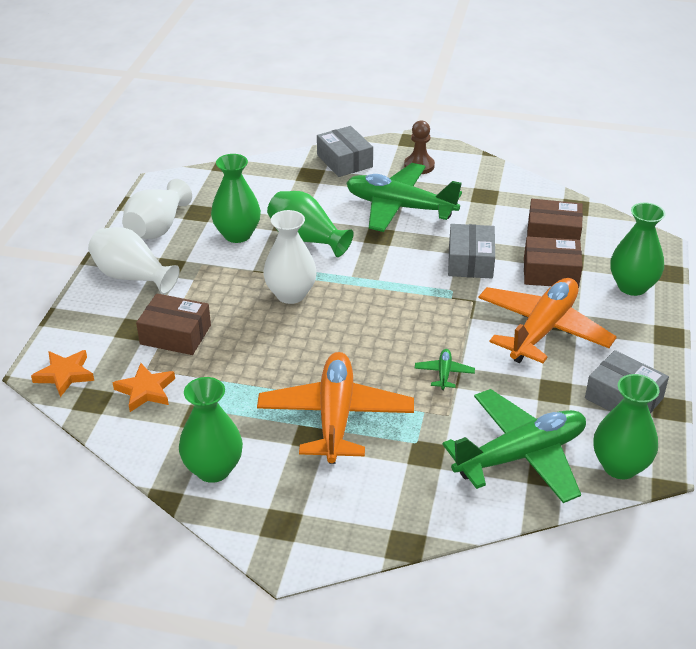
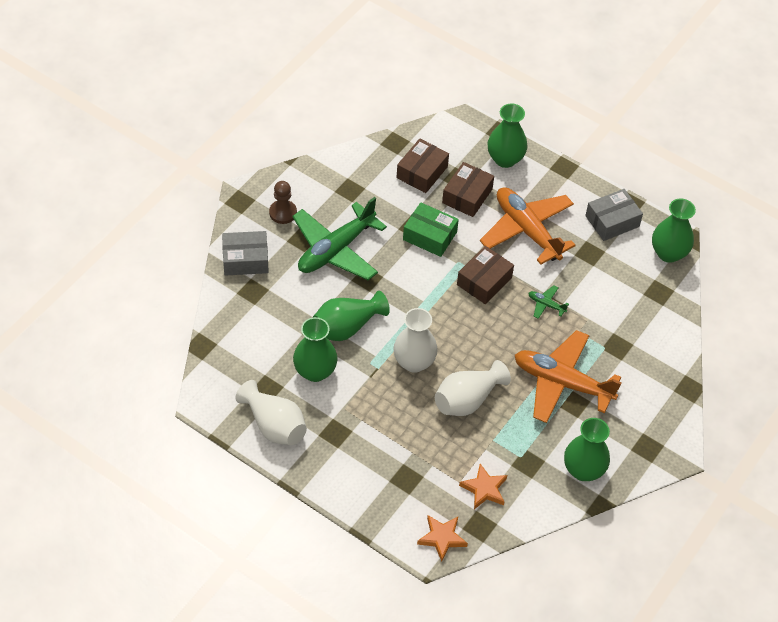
camera: 70 degrees left, 15 degrees up
white vase [88,227,180,295] -> white vase moved to [435,360,511,416]
brown box [136,293,211,355] -> brown box moved to [457,246,514,304]
green plane [442,389,586,503] -> none
grey box [448,224,495,279] -> green box [403,202,459,257]

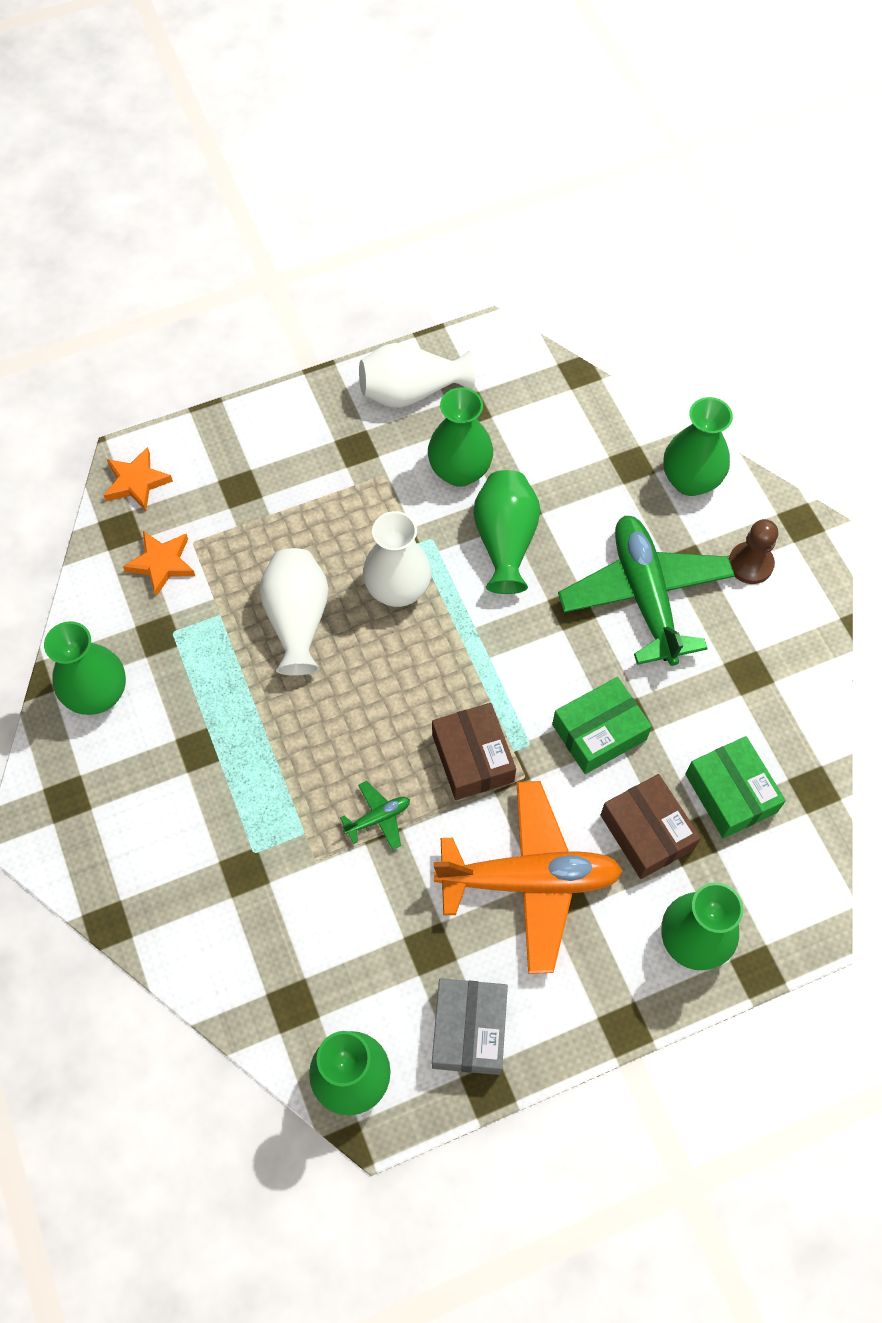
camera: 125 degrees right, 10 degrees up
grey box [222,231,269,276] -> green vase [663,397,733,496]
brown box [397,139,449,193] -> green box [685,736,786,839]
orange plane [515,330,622,423] -> none

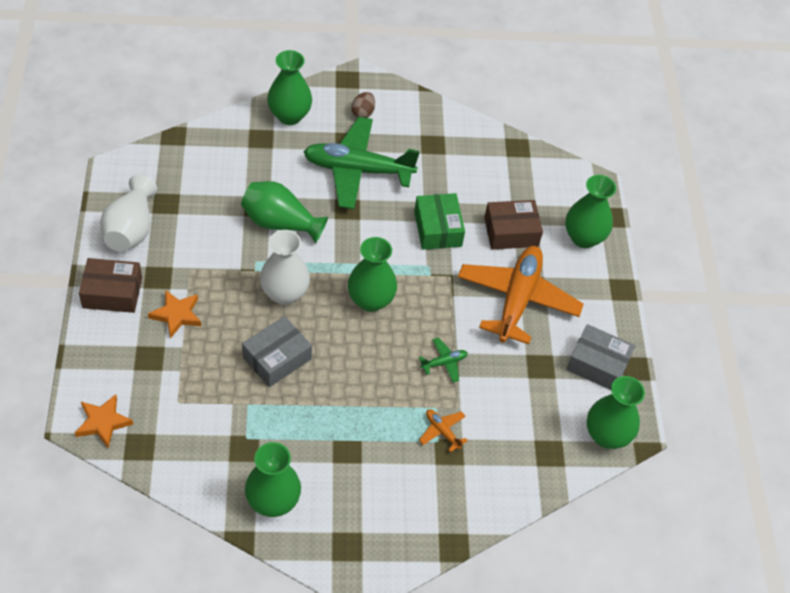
camera: 75 degrees left, 10 degrees down
orange star [123,531,195,597] -> orange star moved to [148,290,201,339]
white vase [259,548,329,676] -> grey box [242,316,312,387]
green plane [340,781,410,850] -> green plane turned 75 degrees clockwise [419,337,467,383]
green vase [428,387,493,487] -> green vase moved to [348,237,397,312]
brown box [432,703,516,800] -> brown box moved to [79,258,142,313]
green box [685,736,786,839] -> none
brown pawn [729,519,778,584] -> brown egg [351,92,375,118]
none -> orange plane [419,409,468,452]

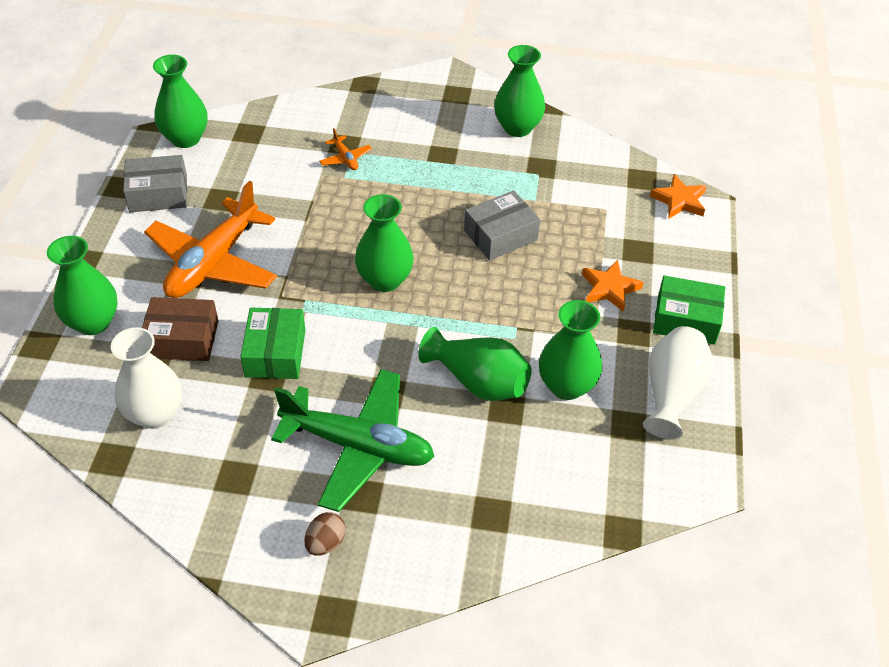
camera: 165 degrees left, 5 degrees down
brown box [79,258,142,313] -> green box [653,275,725,345]
white vase [260,230,310,305] -> white vase moved to [111,327,182,429]
green vase [267,50,312,125] -> green vase moved to [539,300,603,400]
green plane [419,337,467,383] -> none
grey box [566,324,635,390] -> grey box turned 45 degrees counterclockwise [123,155,187,212]

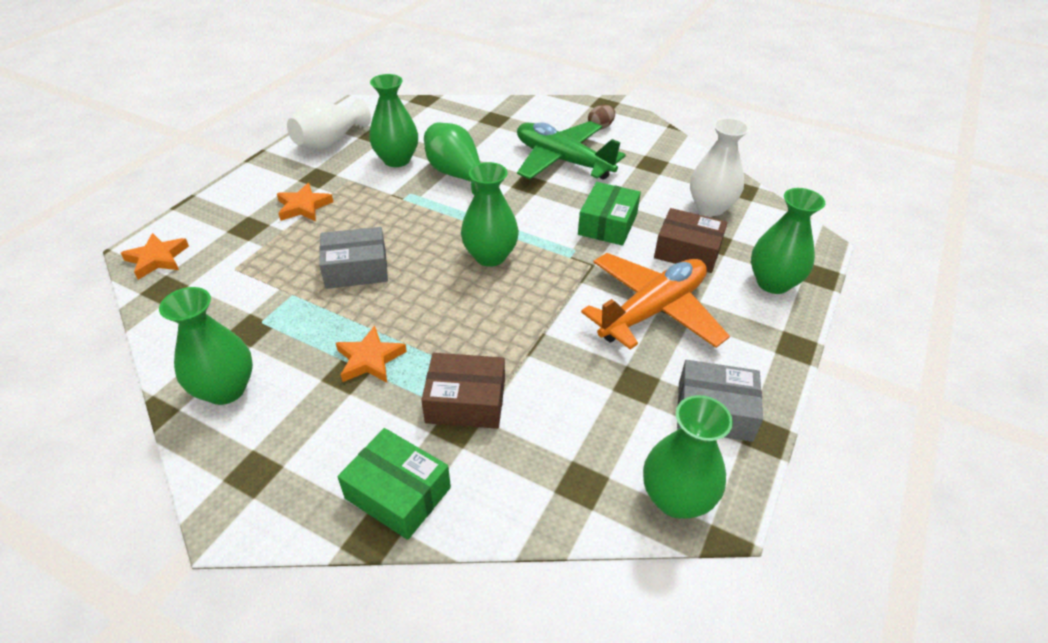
camera: 160 degrees left, 5 degrees down
orange plane [319,128,372,170] -> brown box [421,353,505,429]
green box [653,275,725,345] -> green box moved to [338,428,451,540]
none -> orange star [336,326,407,383]

